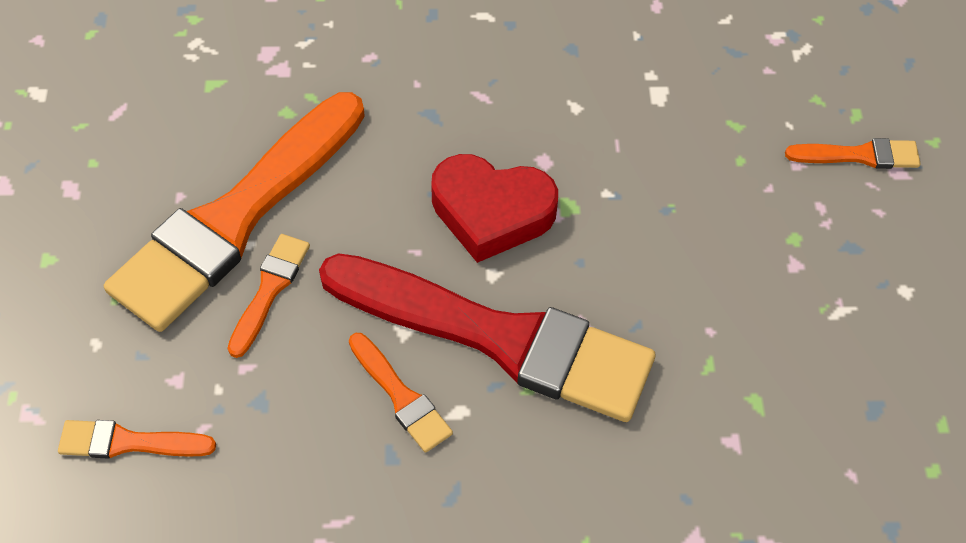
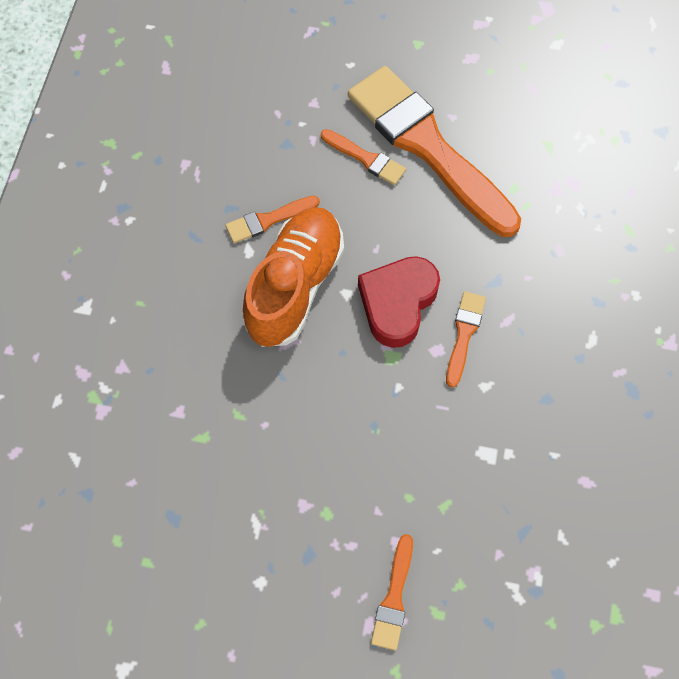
camera: 105 degrees right, 10 degrees up
orange brush [58,420,216,459] -> orange brush moved to [446,291,486,387]
red brush [319,253,655,422] -> orange shoe [242,207,344,347]

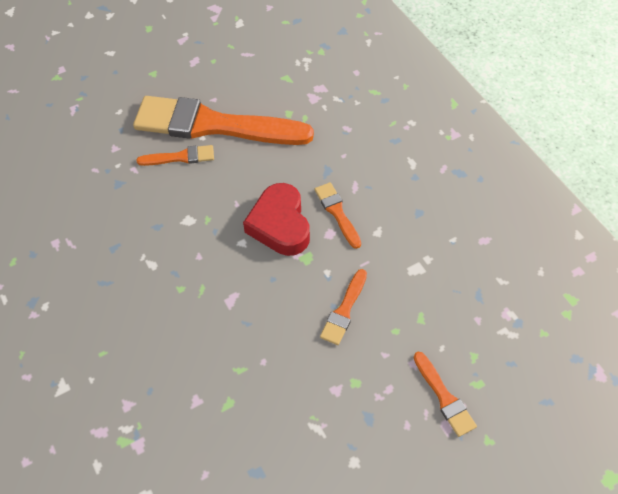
camera: 40 degrees left, 10 degrees down
orange brush [225,195,320,243] -> orange brush moved to [320,269,367,345]
orange shoe [242,207,344,347] -> none

